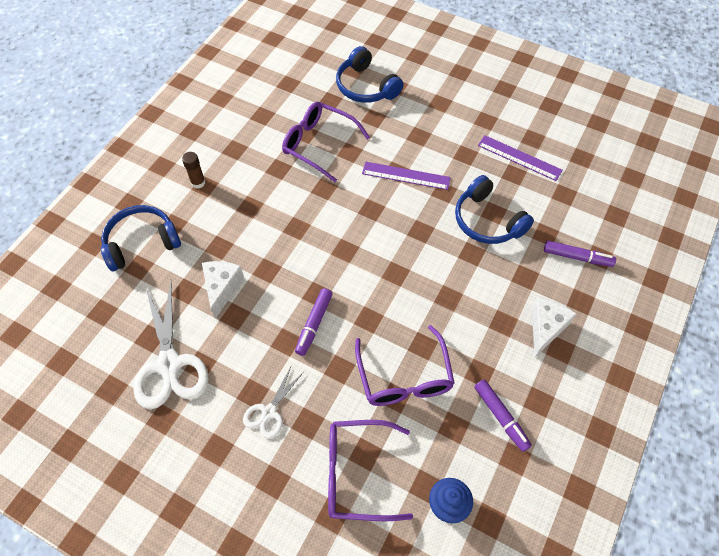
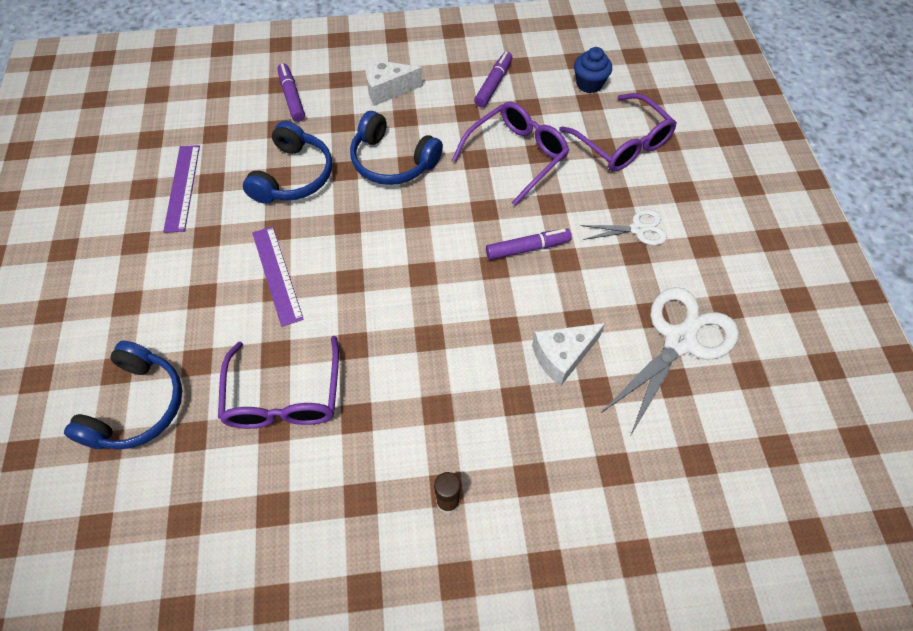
camera: 125 degrees left, 0 degrees up
blue headphones [101,205,181,271] -> blue headphones moved to [350,111,443,185]

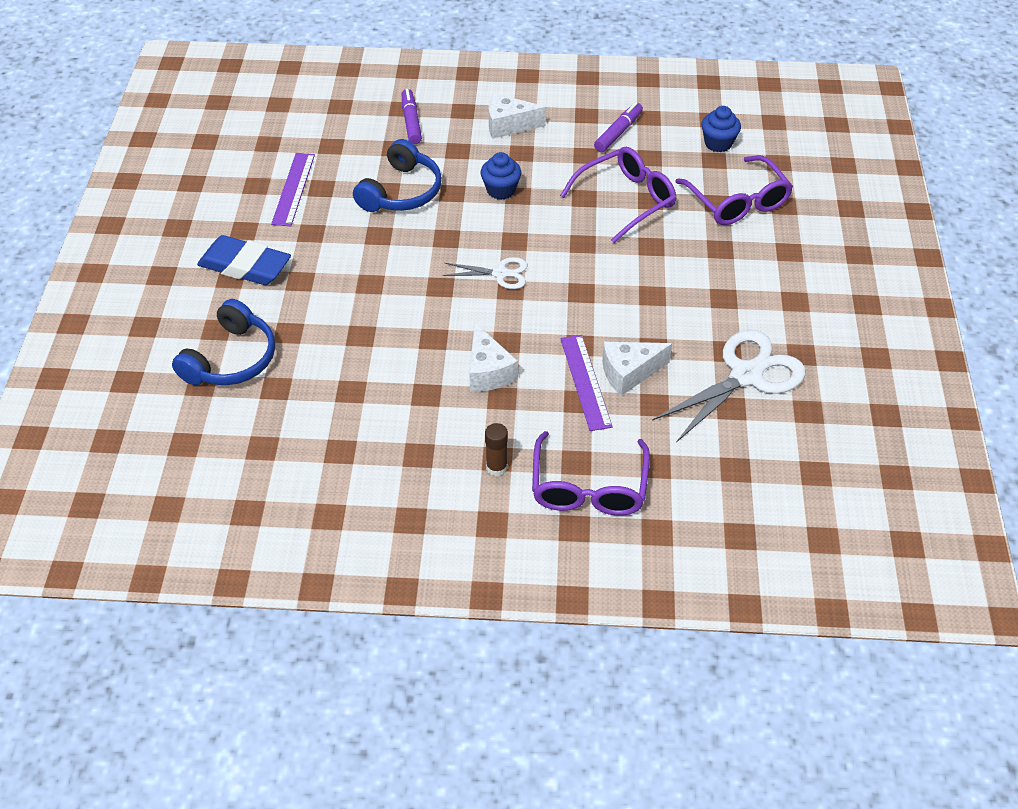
camera: 10 degrees right, 10 degrees down
purple glasses [218,336,339,429] -> purple glasses moved to [532,431,650,516]
purple ruler [252,226,304,327] -> purple ruler moved to [560,335,613,431]
blue headphones [350,111,443,185] -> blue cupcake [481,152,521,200]
purple marker [486,229,572,260] -> none
white scissors [580,209,667,245] -> white scissors moved to [443,257,528,289]
none -> blue eraser [197,235,291,285]
none -> white cheese [469,323,518,392]

